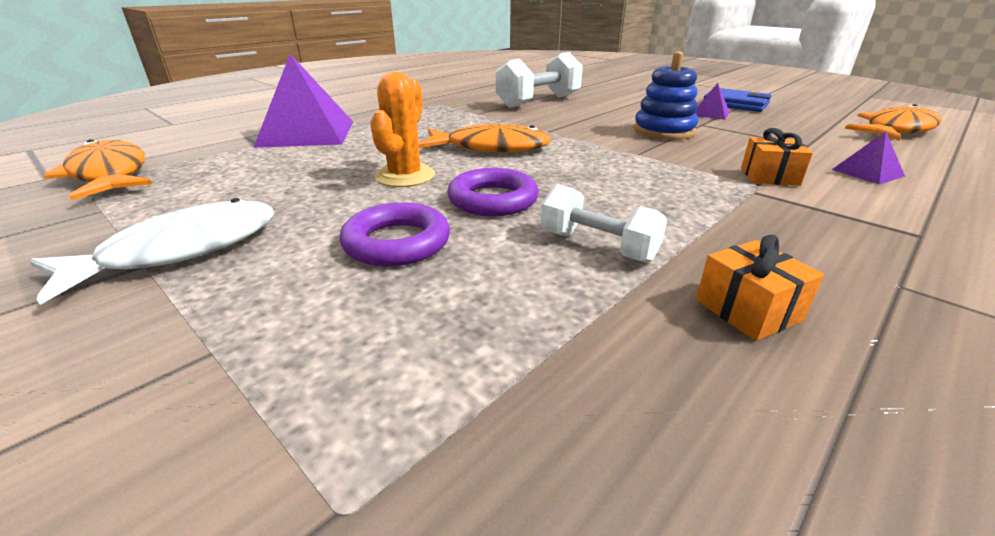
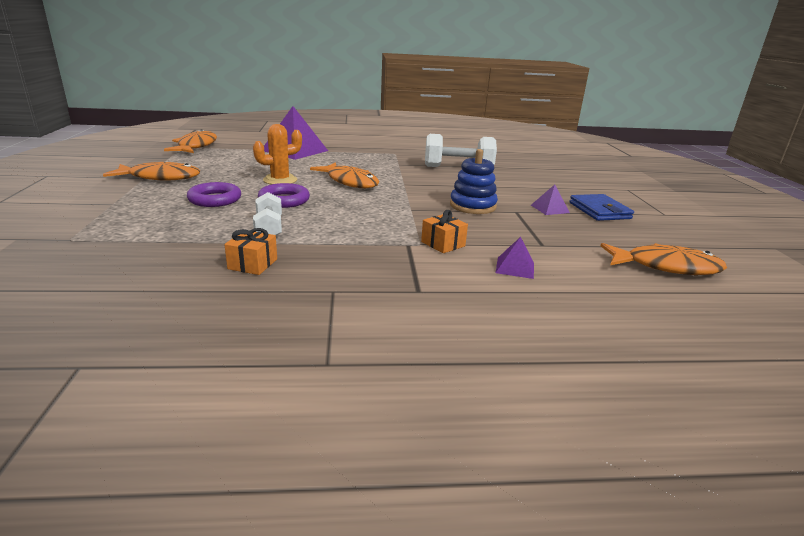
camera: 40 degrees right, 5 degrees down
white fish [29,198,274,305] -> orange fish [103,162,200,180]

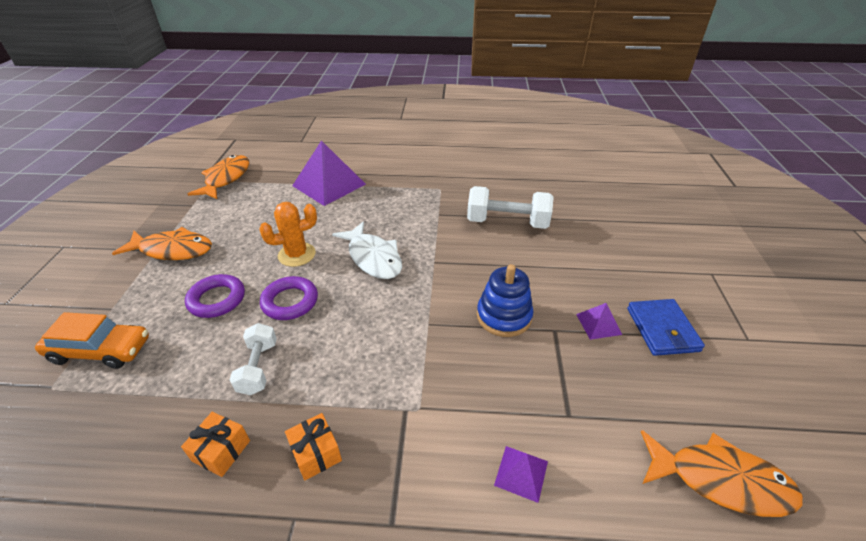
camera: 10 degrees right, 15 degrees up
orange fish [310,162,379,188] -> white fish [332,222,402,279]
orange gift [421,210,468,253] -> orange gift moved to [285,413,342,481]
none -> orange car [35,312,149,369]

